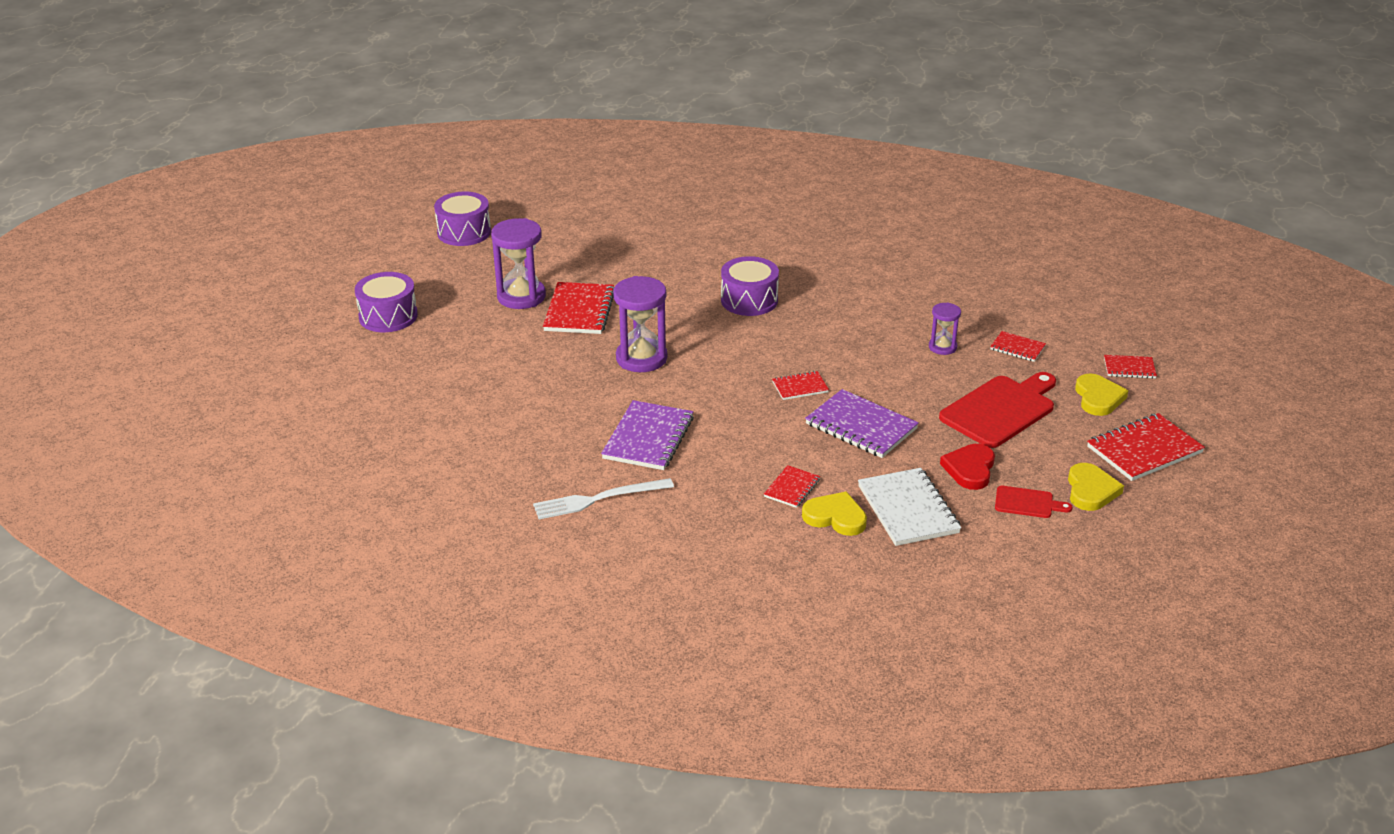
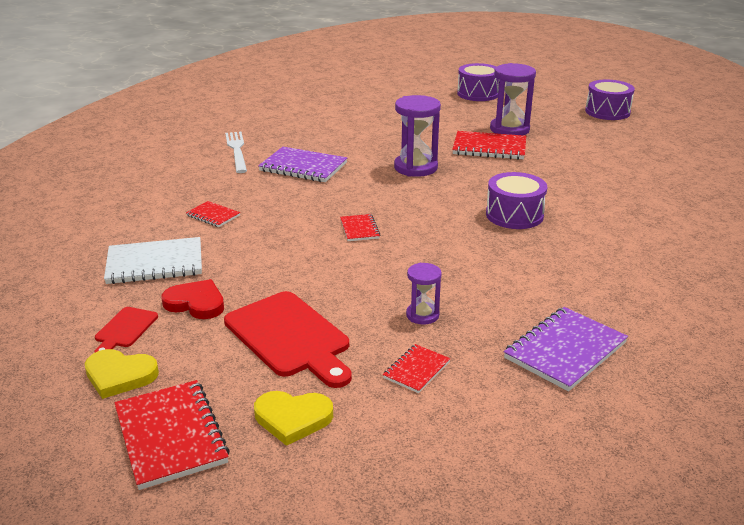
camera: 95 degrees right, 5 degrees down
yellow heart [802,491,867,536] -> none
purple notebook [805,389,919,458] -> purple notebook moved to [504,307,628,391]
red notebook [1104,355,1157,379] -> none

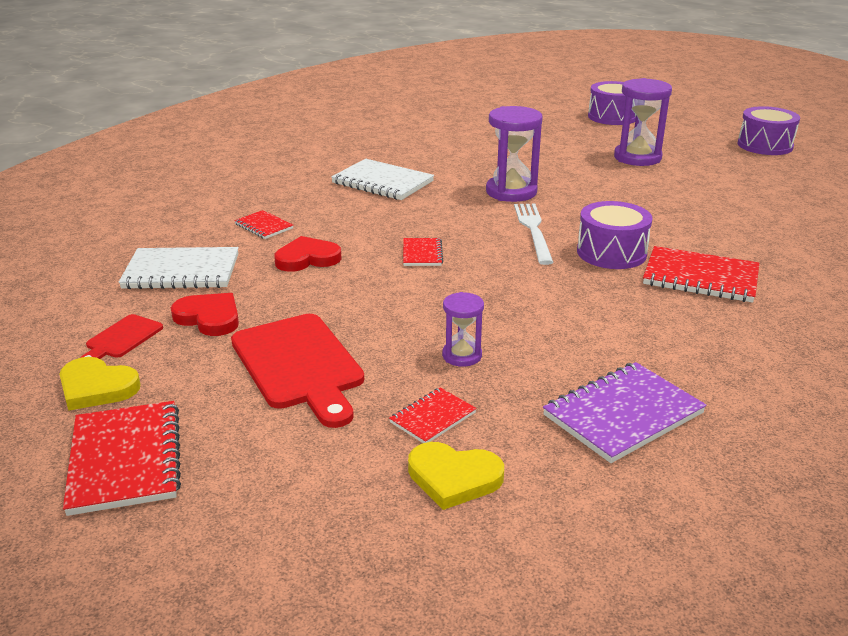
camera: 10 degrees right, 0 degrees up
white fork [225,132,247,173] -> white fork moved to [514,204,554,265]
yellow heart [254,391,333,446] -> yellow heart moved to [408,442,504,510]
purple notebook [258,147,347,182] -> white notebook [331,159,434,200]
red notebook [452,131,526,160] -> red notebook moved to [643,246,759,303]
none -> red heart [274,236,342,272]

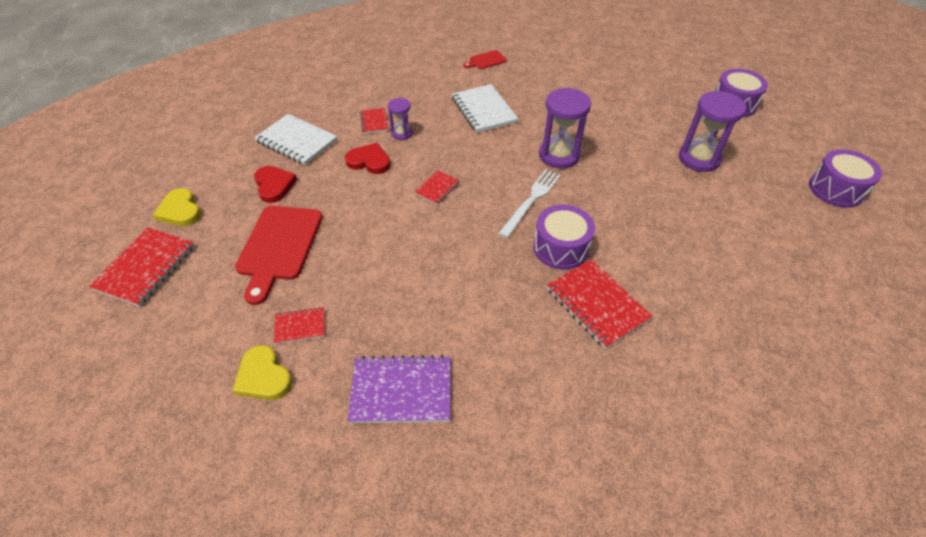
camera: 35 degrees right, 20 degrees up
red cutting board [80,314,163,359] -> red cutting board moved to [463,50,507,69]
purple hourglass [442,292,484,367] -> purple hourglass moved to [388,98,413,140]

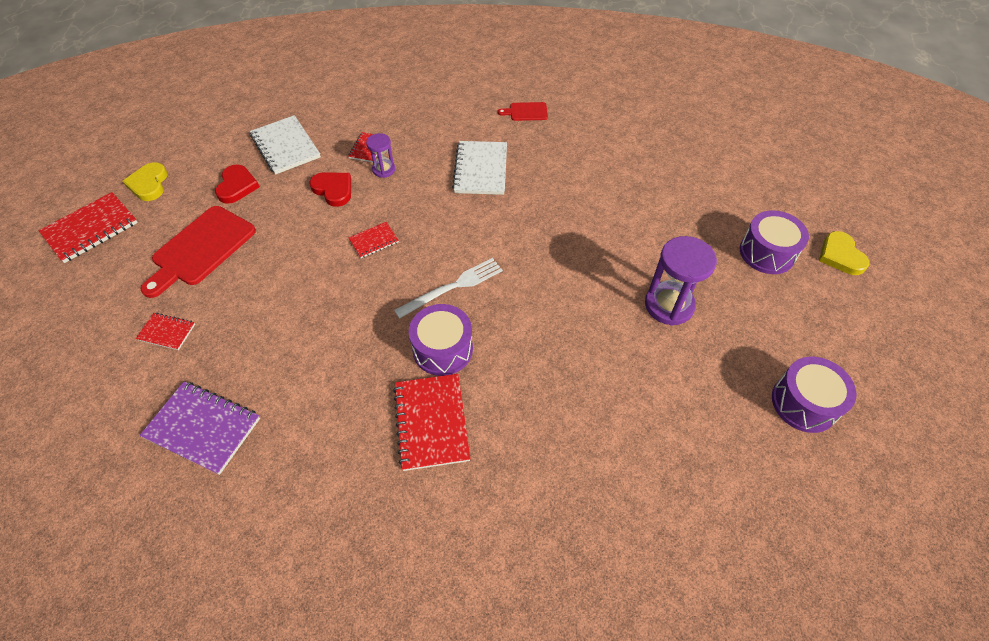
camera: 25 degrees right, 5 degrees up
yellow heart [233,345,292,400] -> yellow heart moved to [819,231,870,275]
purple hourglass [539,88,591,168] -> none

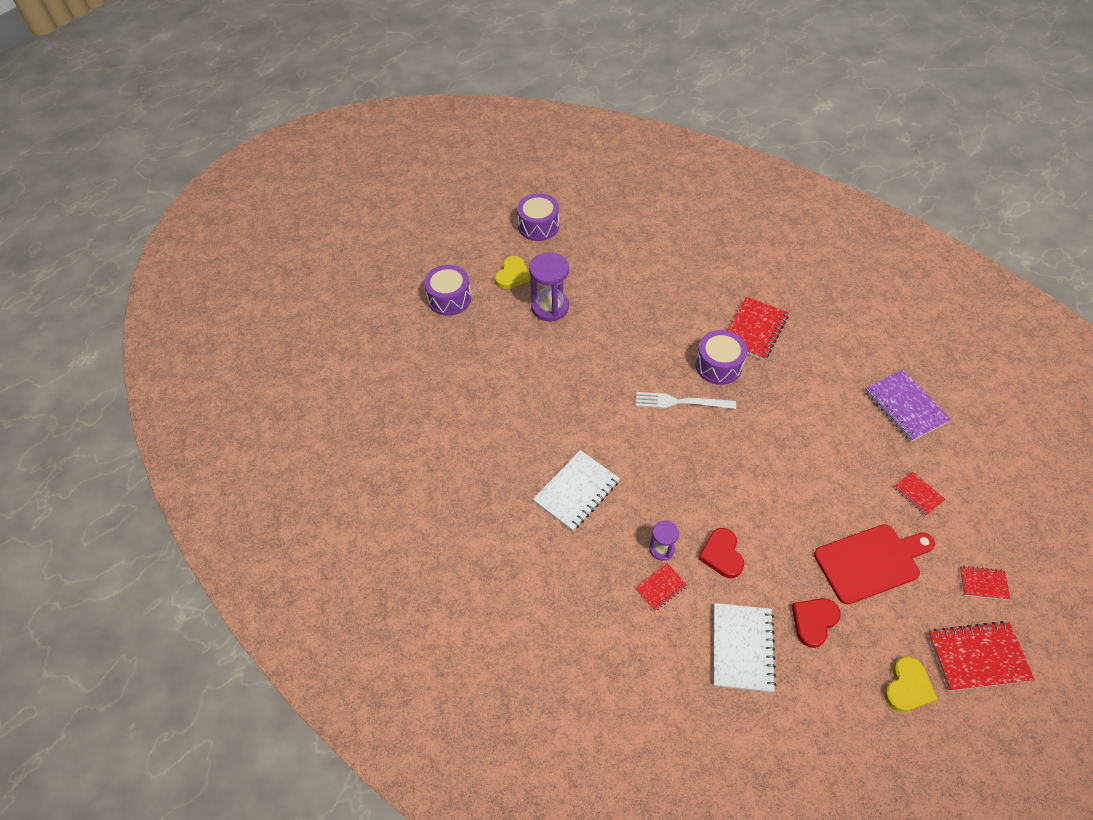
camera: 140 degrees left, 0 degrees up
red notebook [348,222,399,258] -> red notebook moved to [960,566,1010,600]
red cutting board [498,102,548,121] -> none
yellow heart [819,231,870,275] -> yellow heart moved to [495,256,531,289]

